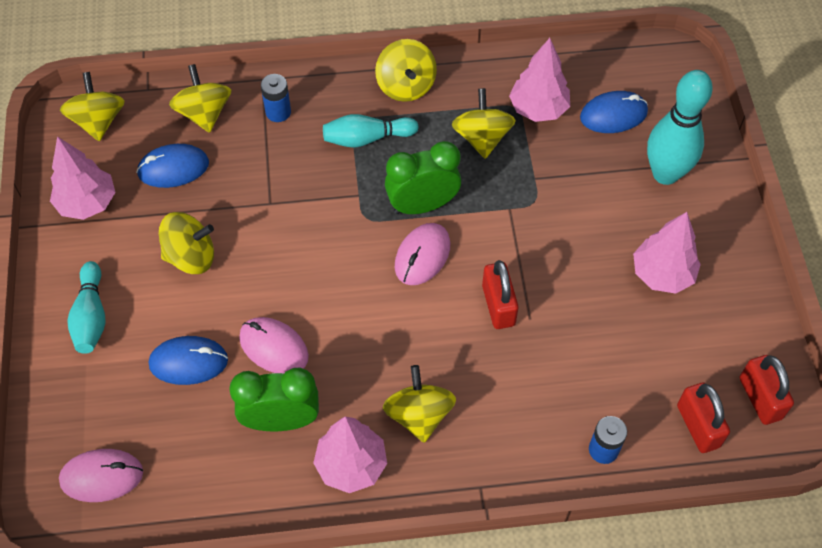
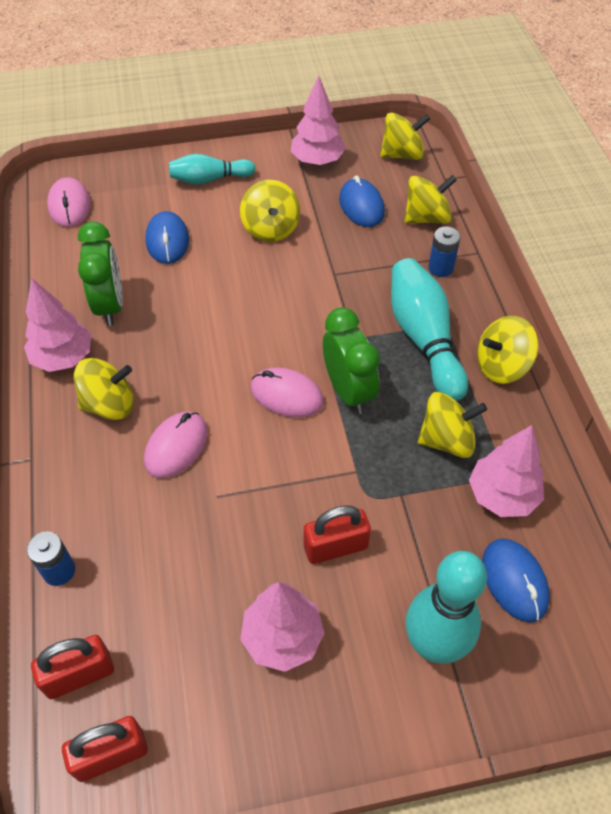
camera: 85 degrees right, 5 degrees down
pink mouse [239,317,309,373] -> pink mouse moved to [144,412,208,478]
turquoise bowling pin [323,114,419,148] -> turquoise bowling pin [391,258,468,401], size x1.58
red padlock [482,260,519,329] -> red padlock moved to [304,505,371,564]

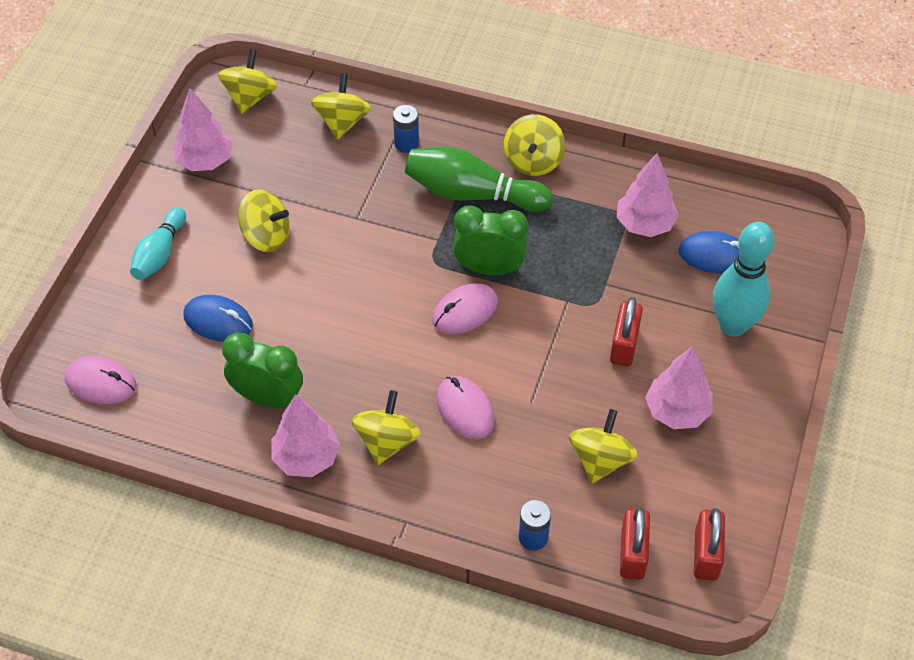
camera: 60 degrees left, 0 degrees up
blue mouse [339,175,385,227] -> none
turquoise bowling pin [391,258,468,401] -> green bowling pin [405,147,553,212]
yellow spinning top [418,392,487,458] -> yellow spinning top moved to [569,409,638,483]

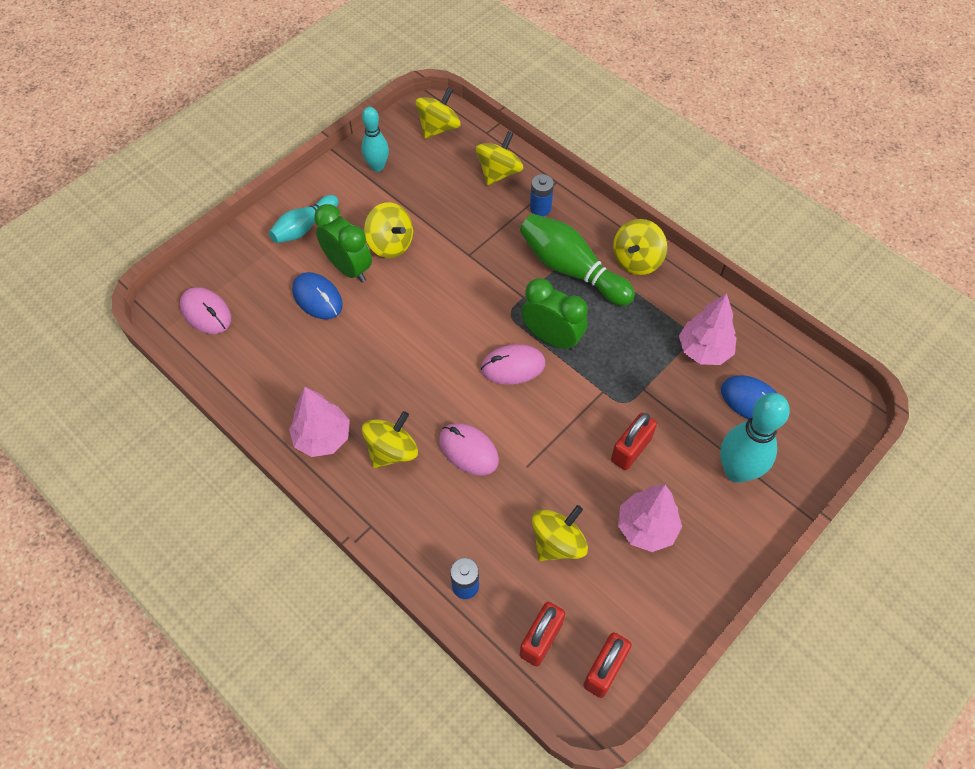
camera: 25 degrees right, 5 degrees up
pink tree [173,88,233,171] -> turquoise bowling pin [361,107,389,172]
green clock [222,332,303,408] -> green clock moved to [314,204,372,282]
pink mouse [437,376,495,439] -> pink mouse turned 45 degrees counterclockwise [439,423,499,475]

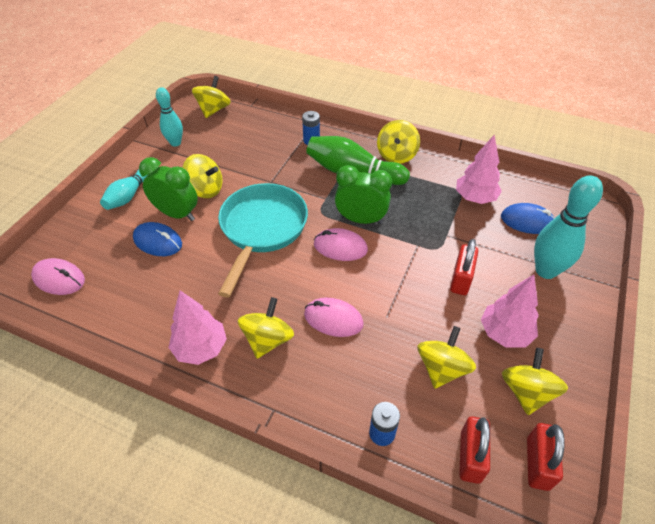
camera: 20 degrees left, 10 degrees down
yellow spinning top [476,131,523,186] -> yellow spinning top moved to [502,348,568,415]
pink mouse [481,344,545,385] -> pink mouse turned 45 degrees clockwise [314,228,368,261]
none -> turquoise pan [218,183,308,298]

